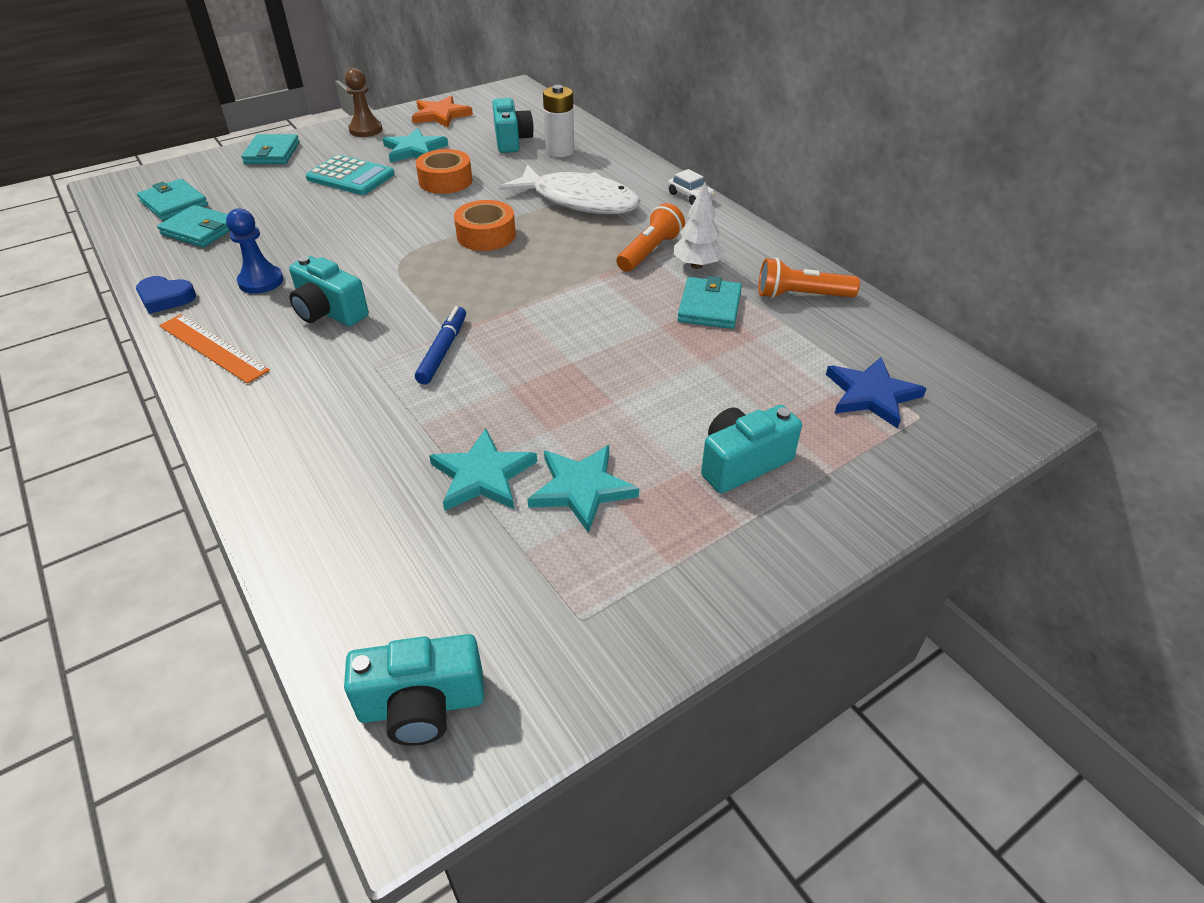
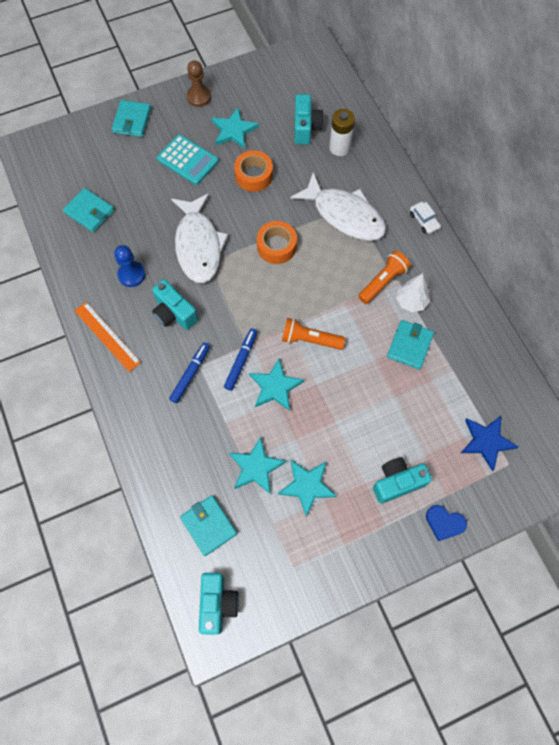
camera: 10 degrees right, 25 degrees up
blue heart [136,276,196,314] -> blue heart moved to [426,505,467,541]
turquoise wallet [137,179,208,221] -> turquoise wallet moved to [180,495,237,556]
turquoise camera [344,634,484,746] -> turquoise camera turned 90 degrees counterclockwise [199,573,239,634]
orange star [412,96,473,128] -> none
orange flashlight [759,258,860,299] -> orange flashlight moved to [282,318,345,350]
none -> blue marker [169,342,210,403]
none -> white fish [171,193,228,283]
none -> turquoise star [249,359,304,411]

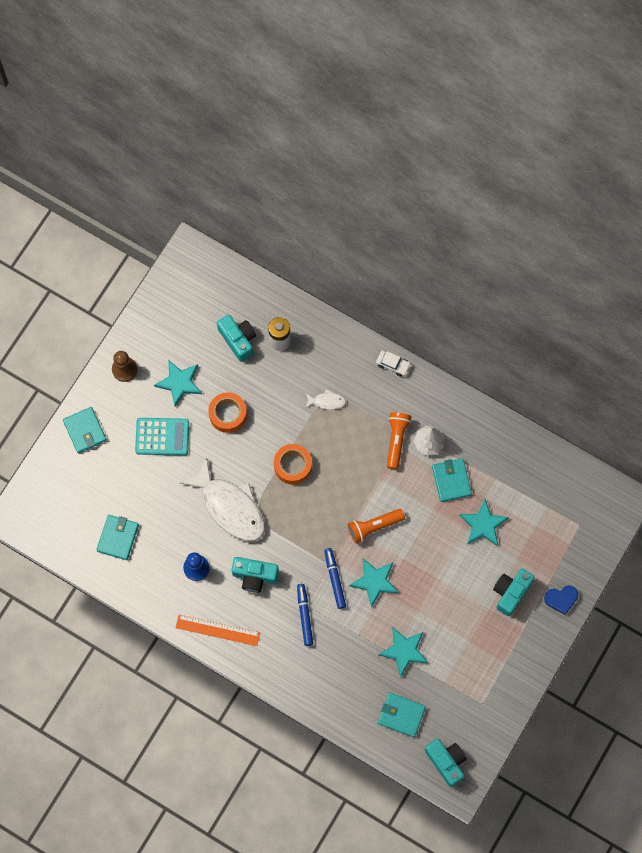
camera: 35 degrees left, 5 degrees up
turquoise wallet [63,188,114,232] -> turquoise wallet turned 75 degrees counterclockwise [96,515,139,560]
turquoise star [278,460,337,517] -> turquoise star moved to [459,499,509,546]
white fish [290,173,386,241] -> white fish [305,389,346,410], size x0.42
blue star [461,416,518,471] -> none

